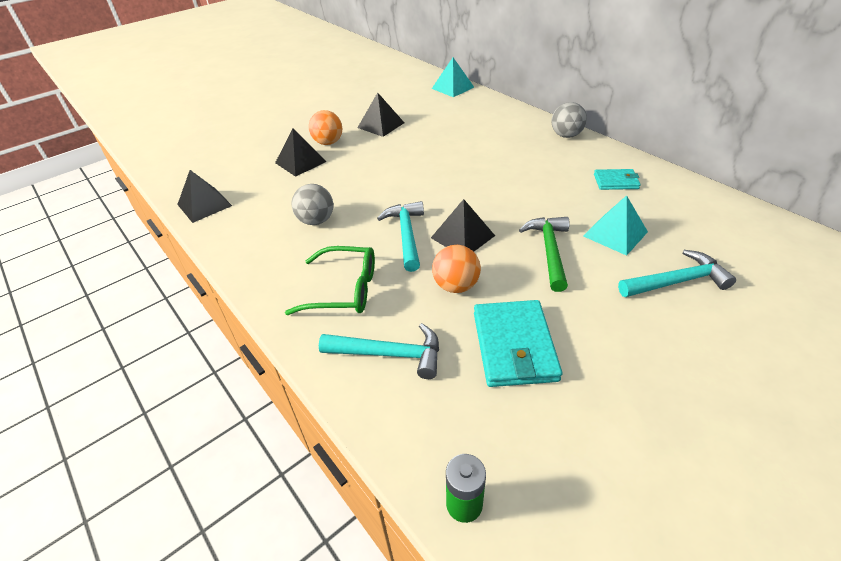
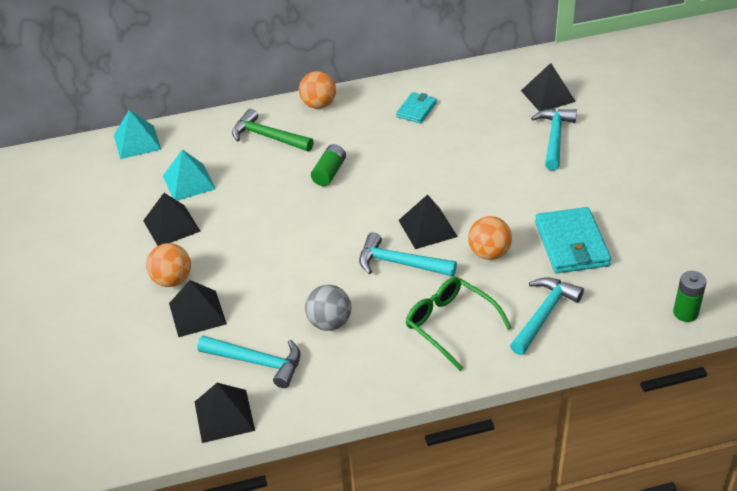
camera: 65 degrees left, 0 degrees up
green glasses [285,246,375,315] -> green glasses turned 75 degrees counterclockwise [406,277,512,371]
turquoise wallet [474,300,562,387] -> turquoise wallet turned 60 degrees clockwise [535,207,611,273]
green hammer [519,217,569,292] -> green hammer moved to [232,109,314,151]
grey ball [552,102,587,138] -> orange ball [299,71,336,109]
turquoise pyramid [583,195,648,256] -> turquoise pyramid moved to [163,149,216,201]
none -> turquoise hammer [197,335,300,388]
none -> green battery [311,144,346,186]
none -> black pyramid [521,63,576,112]

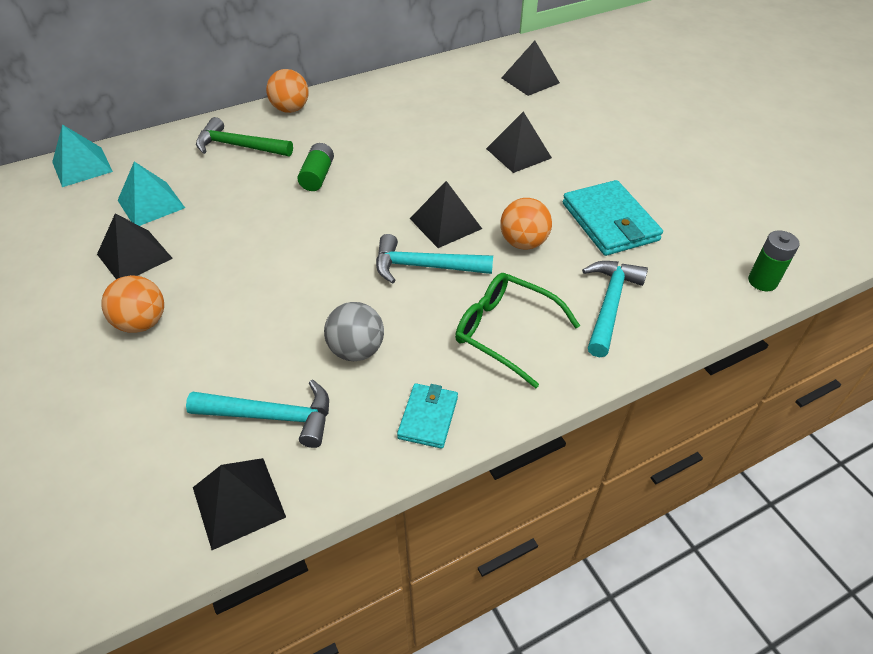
camera: 15 degrees left, 5 degrees up
black pyramid [169,280,227,337] -> black pyramid moved to [486,111,552,173]
turquoise wallet [396,92,437,124] -> turquoise wallet moved to [397,383,458,449]
turquoise hammer [531,108,577,170] -> none

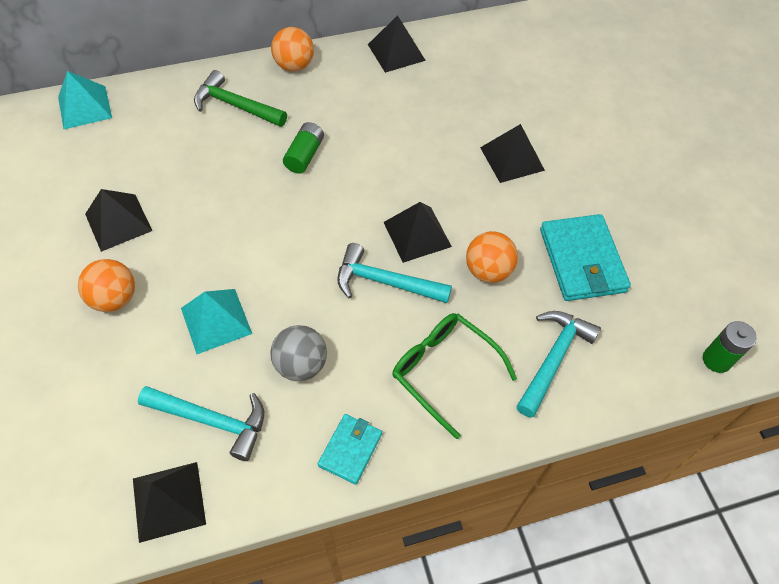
camera: 10 degrees right, 10 degrees up
turquoise pyramid [118,162,185,226] -> turquoise pyramid moved to [181,289,252,354]
black pyramid [502,41,560,96] -> black pyramid moved to [368,15,426,73]

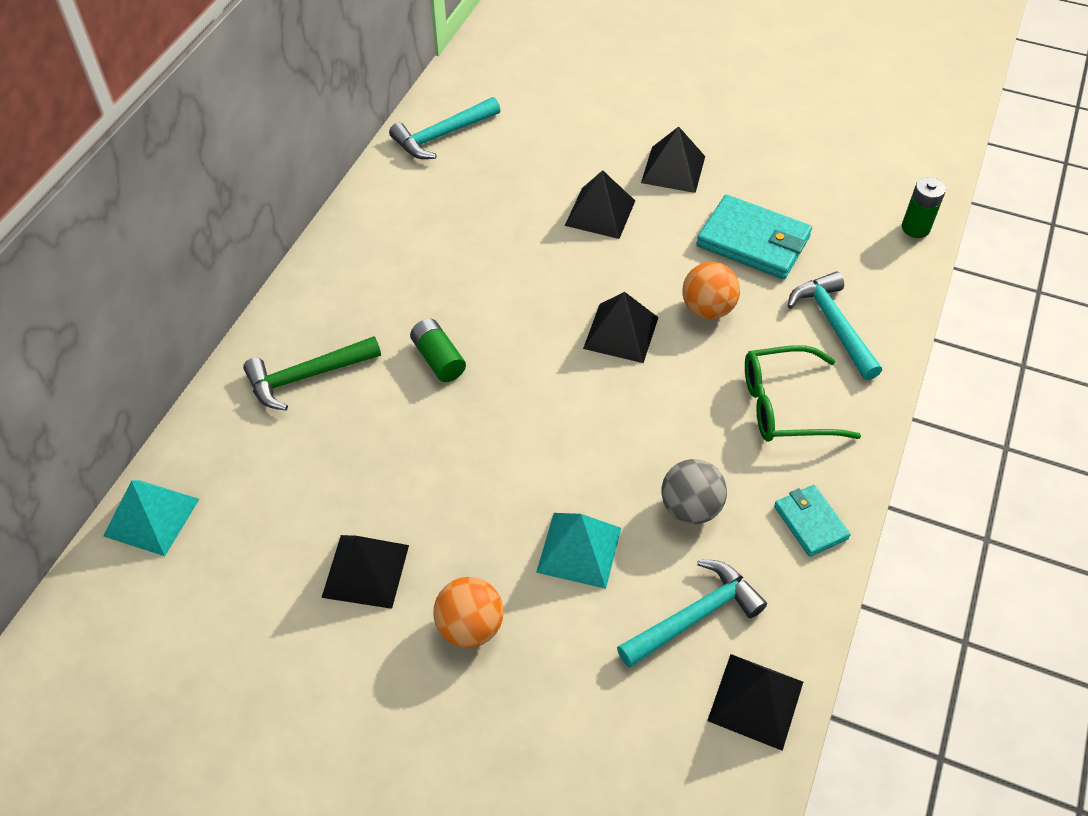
camera: 50 degrees left, 5 degrees down
orange ball [271,27,314,72] -> none
turquoise hammer [337,243,452,303] -> turquoise hammer moved to [389,97,500,159]
black pyramid [368,15,426,73] -> black pyramid moved to [641,126,705,193]

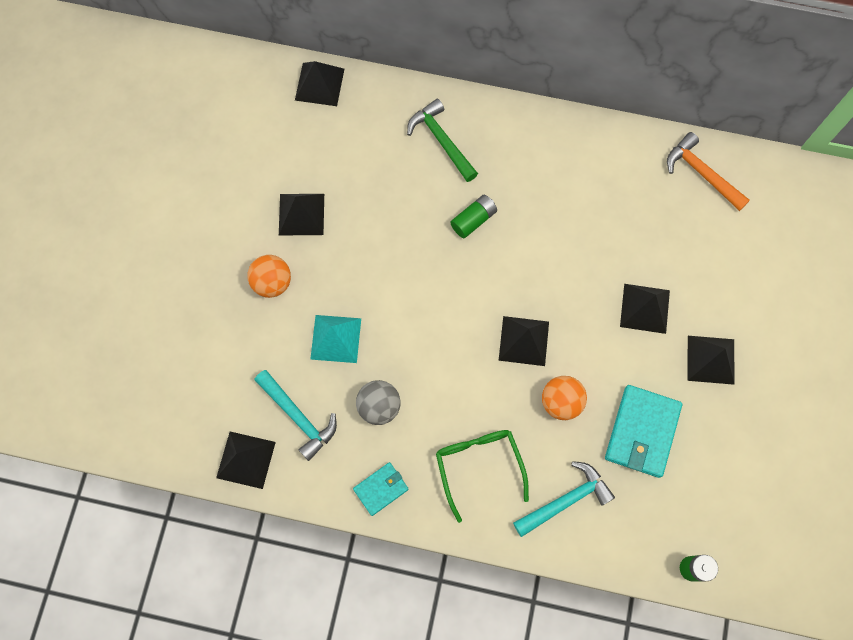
camera: 80 degrees right, 20 degrees up
turquoise pyramid [103,480,199,556] -> black pyramid [295,61,344,106]
turquoise hammer [389,97,500,159] -> orange hammer [667,132,750,211]

